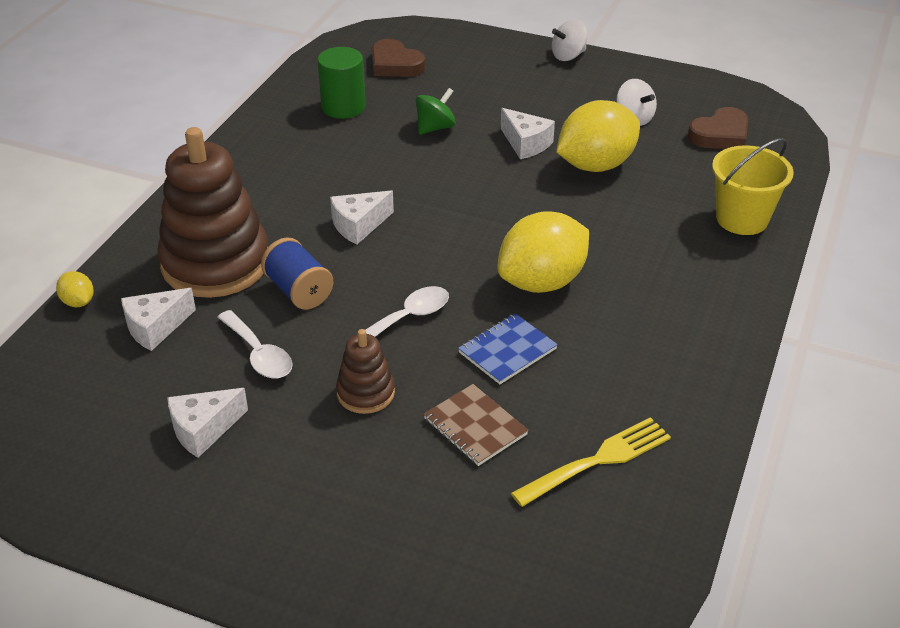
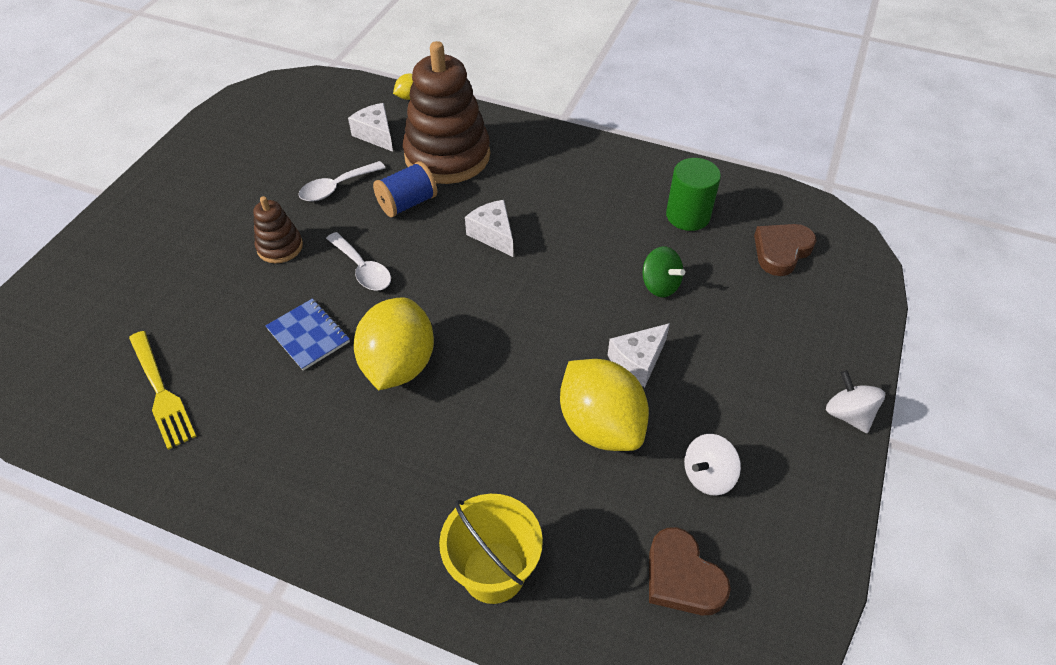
camera: 90 degrees right, 10 degrees up
white cheese [167,388,248,458] -> none
brown notebook [424,384,529,466] -> none
yellow lemon [498,211,589,293] -> yellow lemon turned 45 degrees clockwise [354,298,434,390]

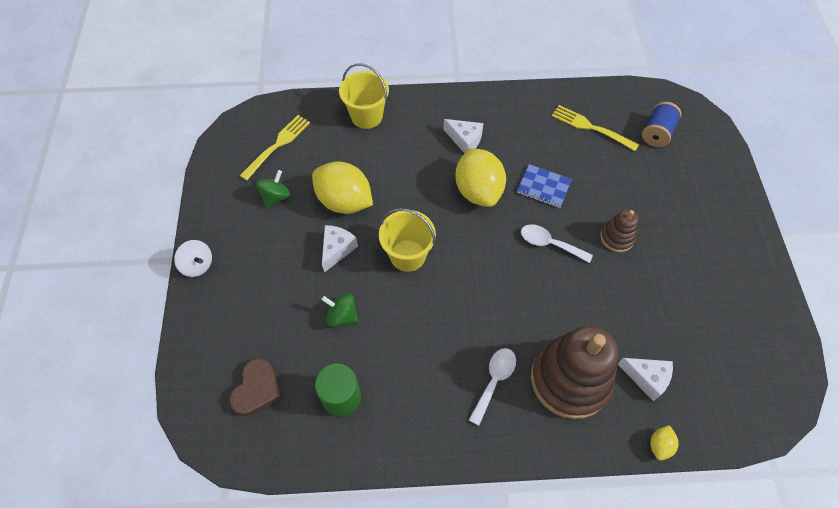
camera: 155 degrees right, 10 degrees up
white spoon [298,161,385,201] -> white spoon moved to [469,348,516,426]
blue spool [373,161,437,217] -> blue spool moved to [642,102,681,147]
white cheese [465,200,513,257] -> white cheese moved to [443,119,484,153]
brown heart [649,527,731,615] -> yellow fork [240,115,310,180]
white spinning top [684,434,741,496] -> green spinning top [256,170,290,208]
none -> yellow bucket [379,208,436,272]

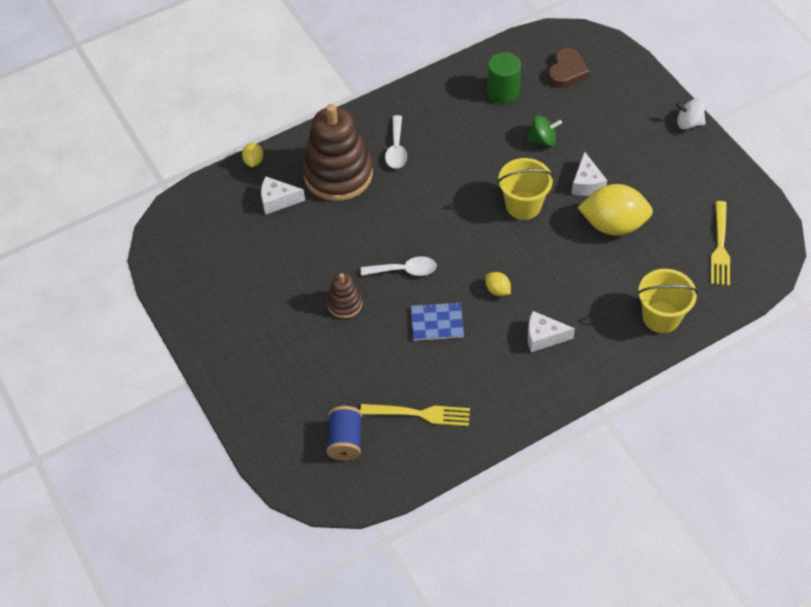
camera: 155 degrees right, 5 degrees down
brown heart [229,358,282,416] -> brown heart turned 150 degrees counterclockwise [548,48,589,88]
green spinning top [256,170,290,208] -> none
yellow lemon [455,148,506,207] -> yellow lemon [486,272,511,296], size x0.43

